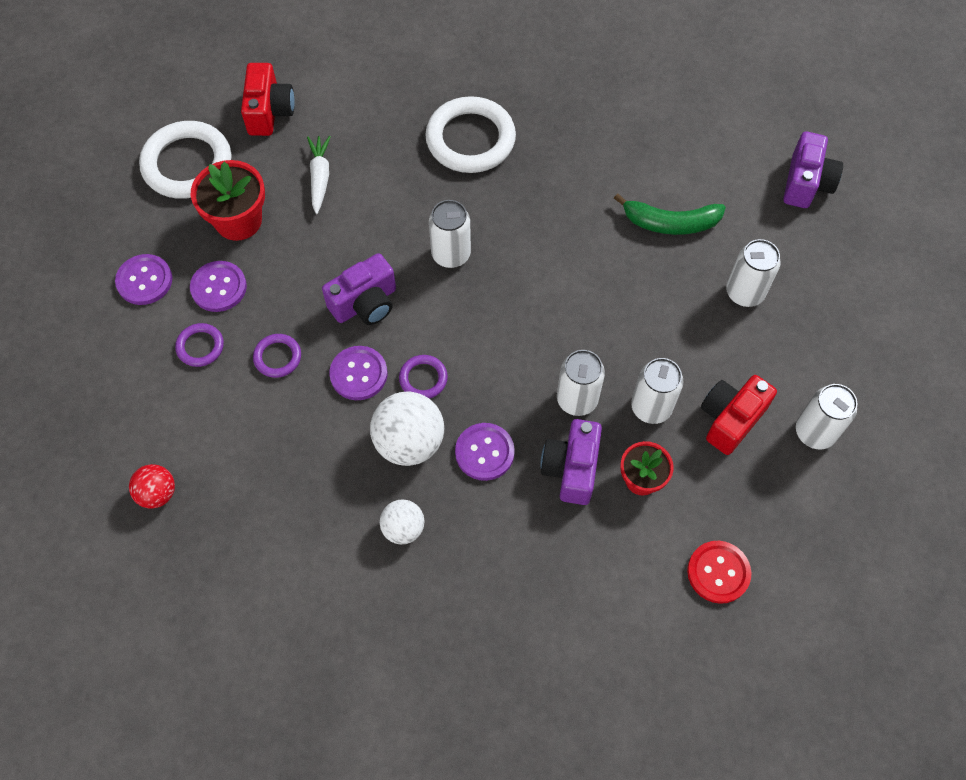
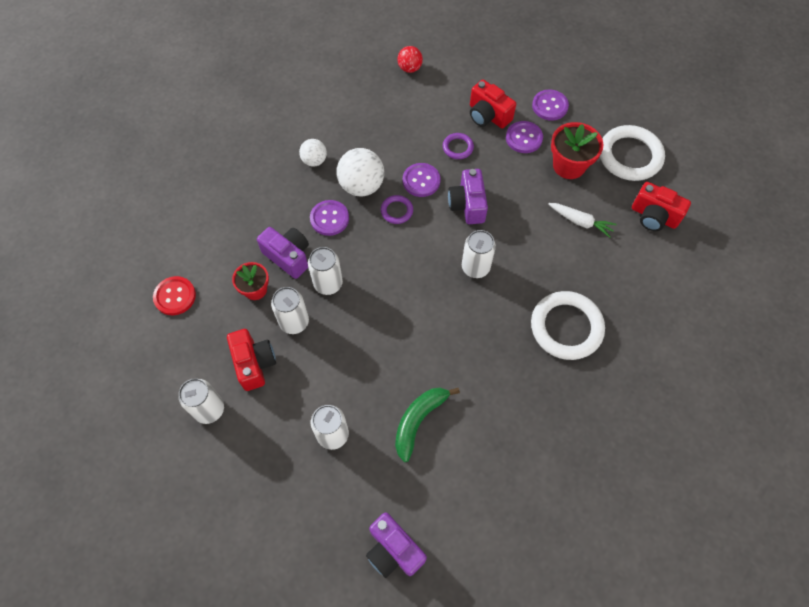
camera: 120 degrees right, 0 degrees up
purple ring [175,323,224,367] -> red camera [470,80,516,128]

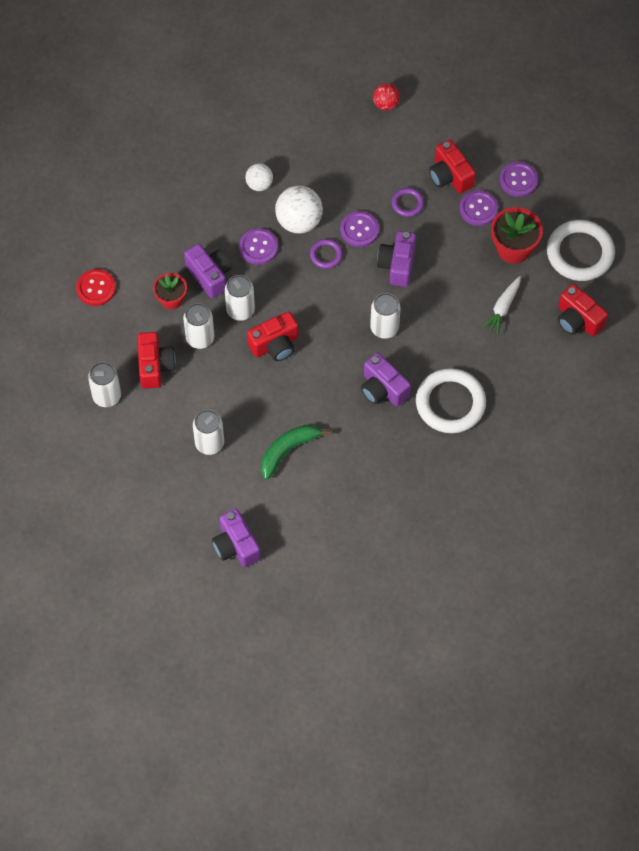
camera: 15 degrees right, 0 degrees up
white carrot [548,203,617,238] -> white carrot turned 75 degrees clockwise [482,276,521,335]
none -> red camera [247,312,298,361]
none -> purple camera [361,353,411,407]

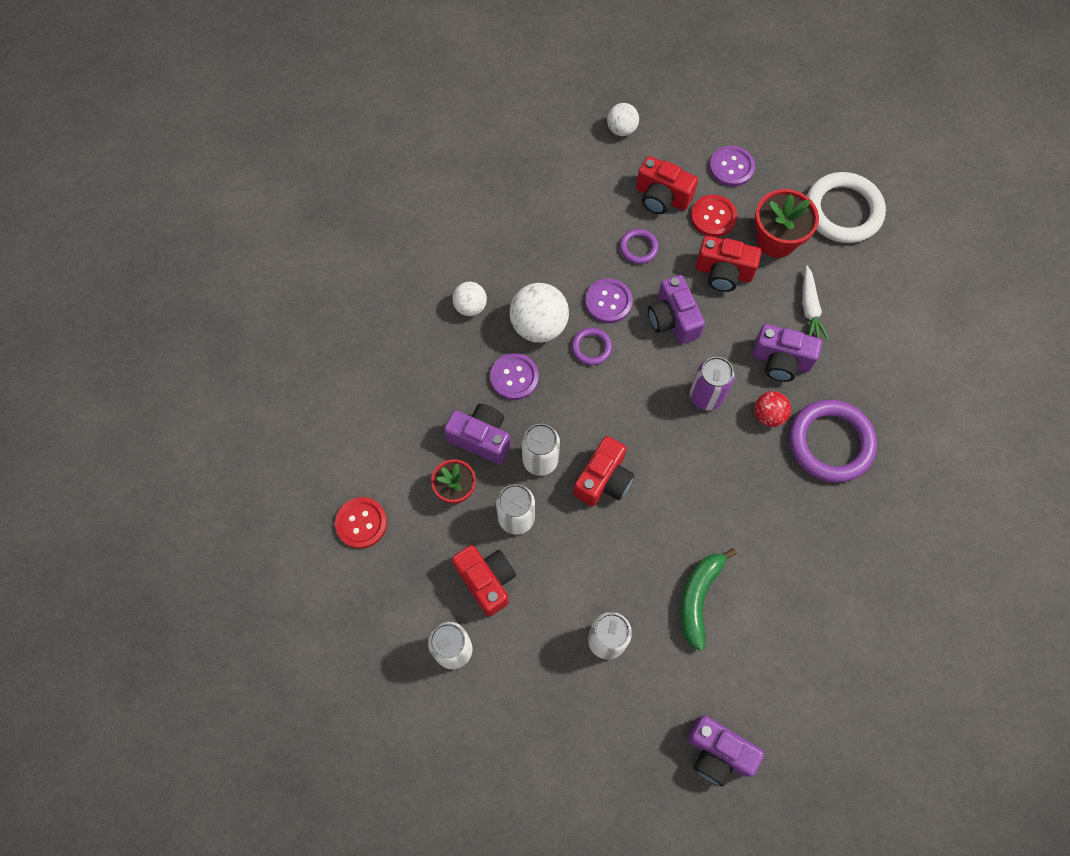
camera: 30 degrees left, 5 degrees up
purple camera [361,353,411,407] -> purple camera moved to [752,324,822,382]
white can [370,293,401,339] -> purple can [690,357,734,410]
red ball [373,83,400,110] -> red ball moved to [754,391,791,427]
white ring [416,368,486,433] -> purple ring [789,400,877,483]
purple button [459,190,498,226] -> red button [691,195,737,237]
red camera [558,284,608,337] -> red camera moved to [696,236,761,292]
none -> white ball [607,103,639,136]

